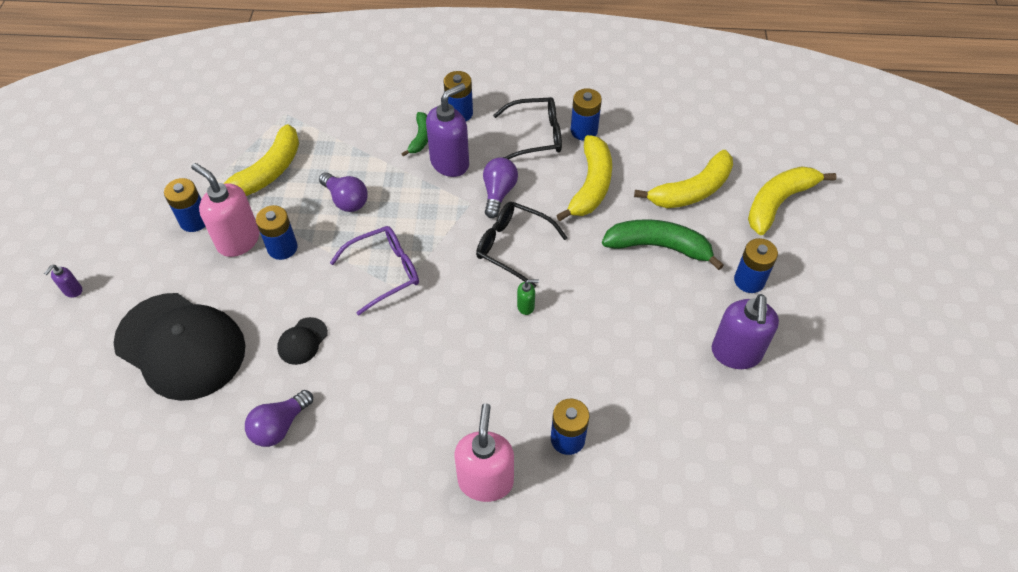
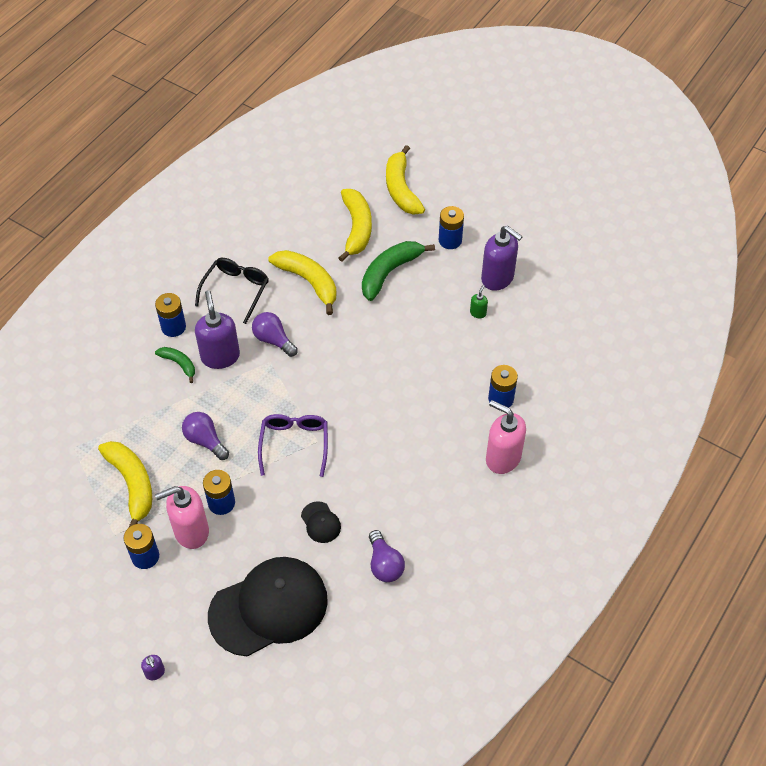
camera: 60 degrees left, 0 degrees up
purple light bulb [319,172,368,212] -> purple light bulb turned 120 degrees counterclockwise [182,412,229,460]
black glasses [476,202,567,288] -> none
green soap dispenser [517,279,539,315] -> green soap dispenser moved to [470,285,488,318]
blue battery [571,88,602,141] -> none

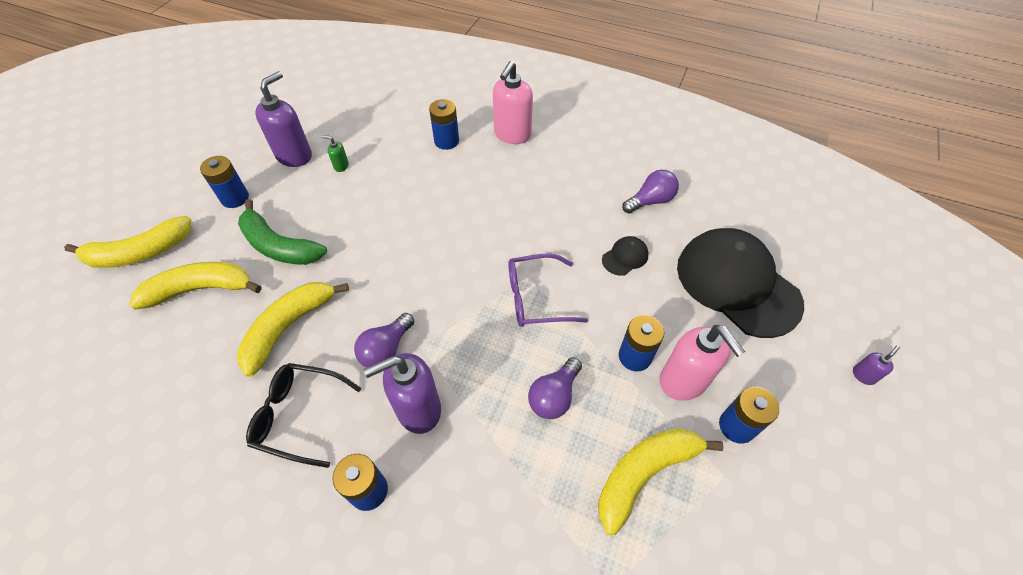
camera: 100 degrees left, 0 degrees up
green banana [155,347,195,383] -> none

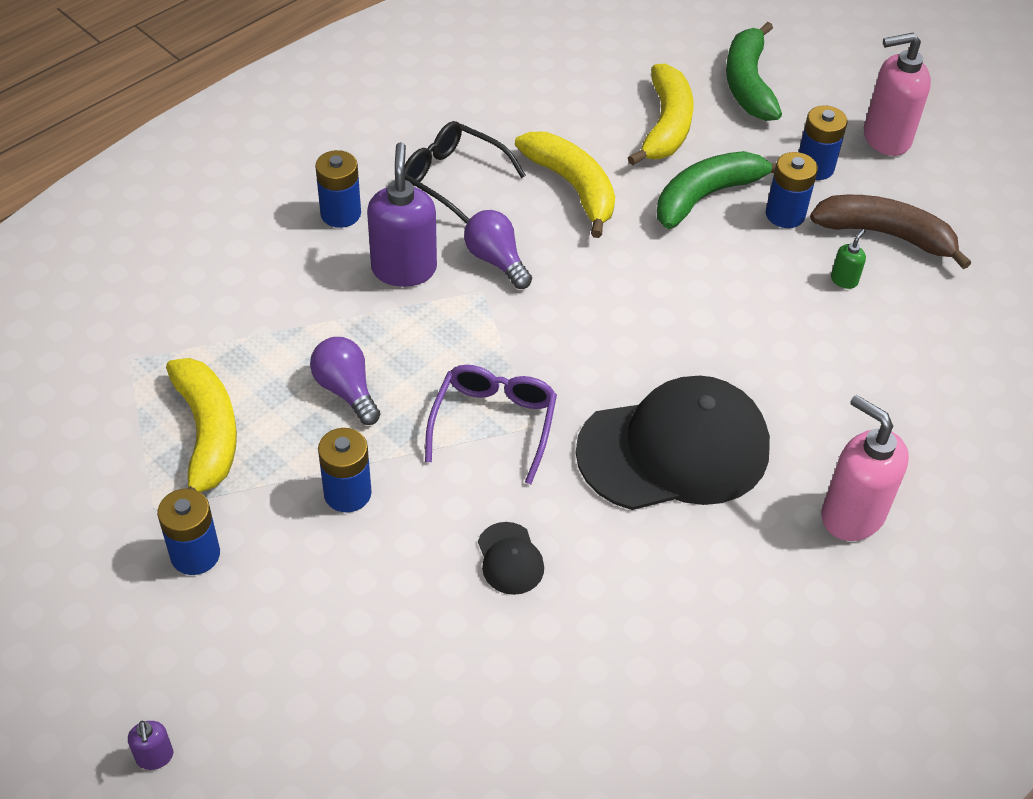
camera: 110 degrees right, 5 degrees down
yellow banana [64,216,191,268] -> green banana [726,22,782,121]
black glasses [246,363,361,468] -> black glasses turned 90 degrees counterclockwise [405,121,526,224]
purple soap dispenser [255,71,312,167] -> brown banana [810,195,971,269]
blue battery [429,99,459,150] -> blue battery moved to [766,152,818,228]
purple light bulb [622,170,679,213] -> none
pink soap dispenser [660,325,745,401] -> pink soap dispenser moved to [864,33,931,156]
black cap [677,228,804,338] -> black cap moved to [576,376,770,510]

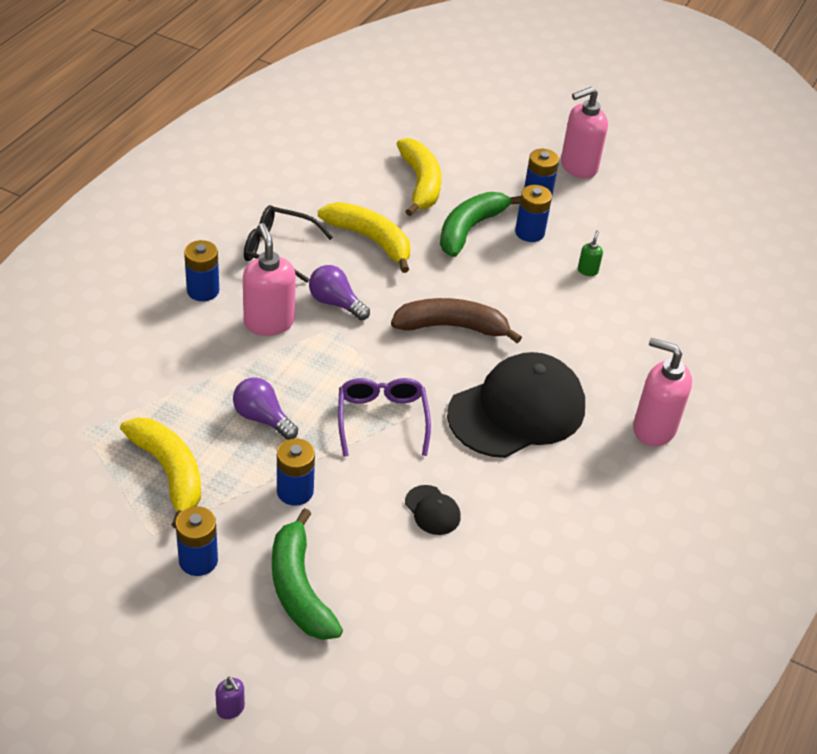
camera: 20 degrees left, 5 degrees down
purple soap dispenser [367,142,437,287] -> pink soap dispenser [243,223,296,336]
green banana [726,22,782,121] -> green banana moved to [272,508,343,640]
brown banana [810,195,971,269] -> brown banana moved to [391,298,522,343]

